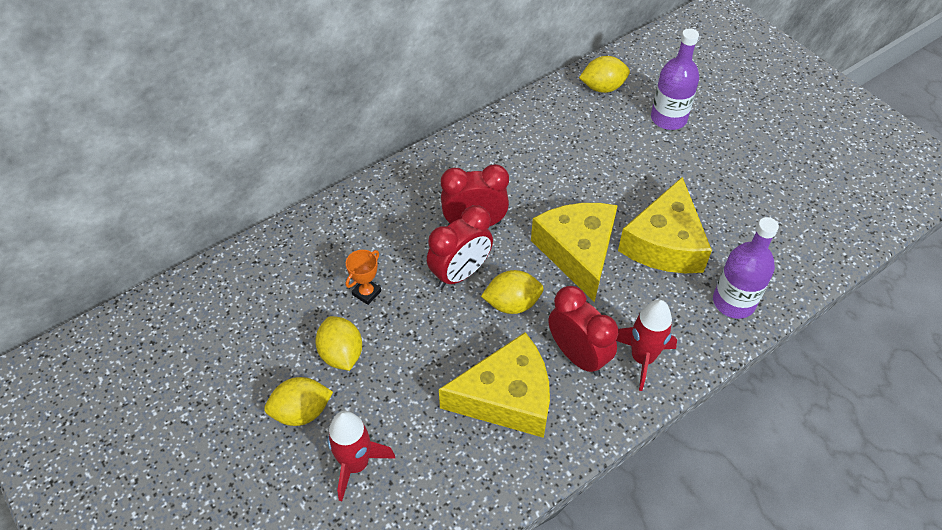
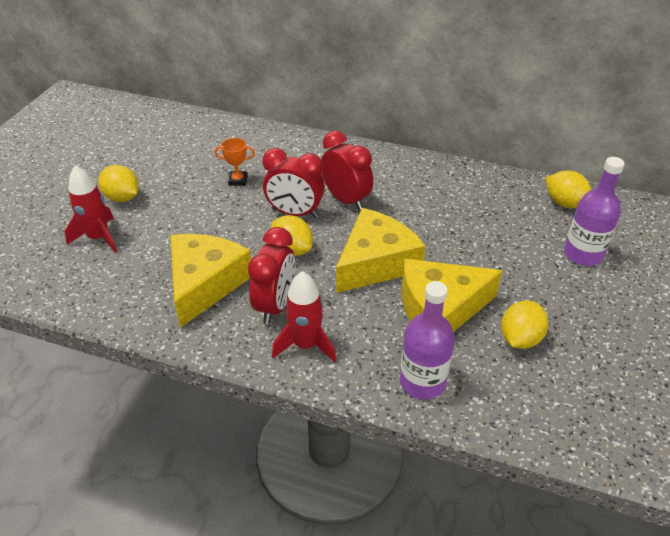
camera: 55 degrees right, 10 degrees down
yellow lemon [315,316,362,371] -> yellow lemon moved to [501,300,548,349]
yellow cheese [439,332,550,438] -> yellow cheese turned 120 degrees counterclockwise [171,234,251,328]

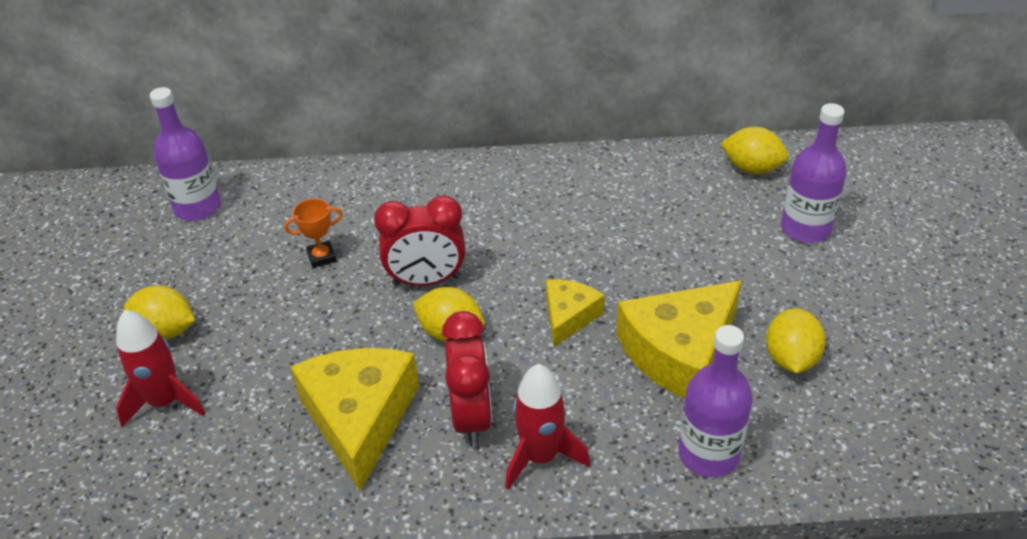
camera: 20 degrees left, 0 degrees up
red clock [321,131,373,211] -> none
yellow cheese [336,208,426,293] -> yellow cheese [546,279,605,347], size x0.55
none -> purple bottle [150,87,221,221]

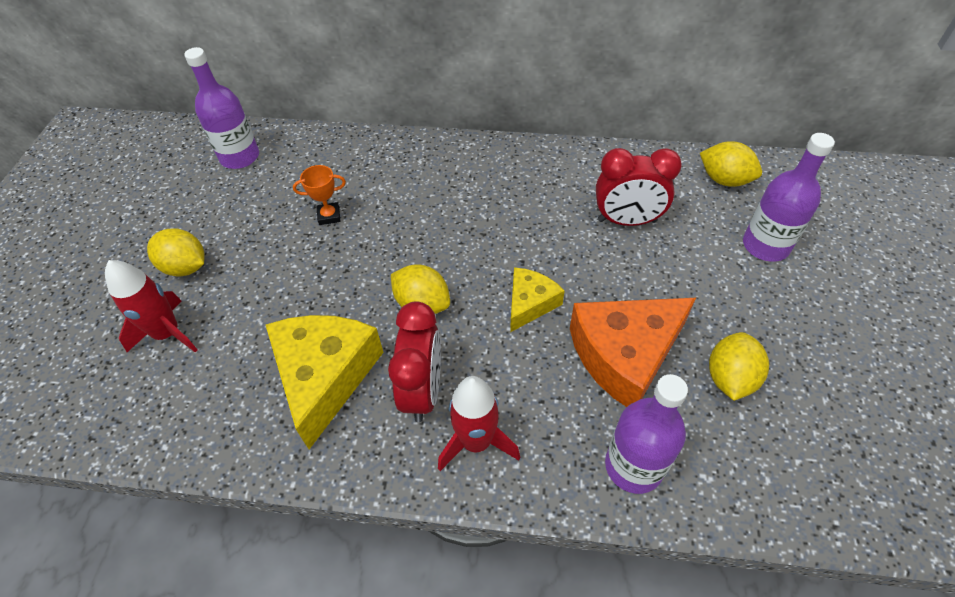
camera: 10 degrees right, 10 degrees up
red clock [374,195,465,286] -> red clock moved to [596,148,682,226]
yellow cheese [616,280,742,398] -> orange cheese [570,298,696,407]

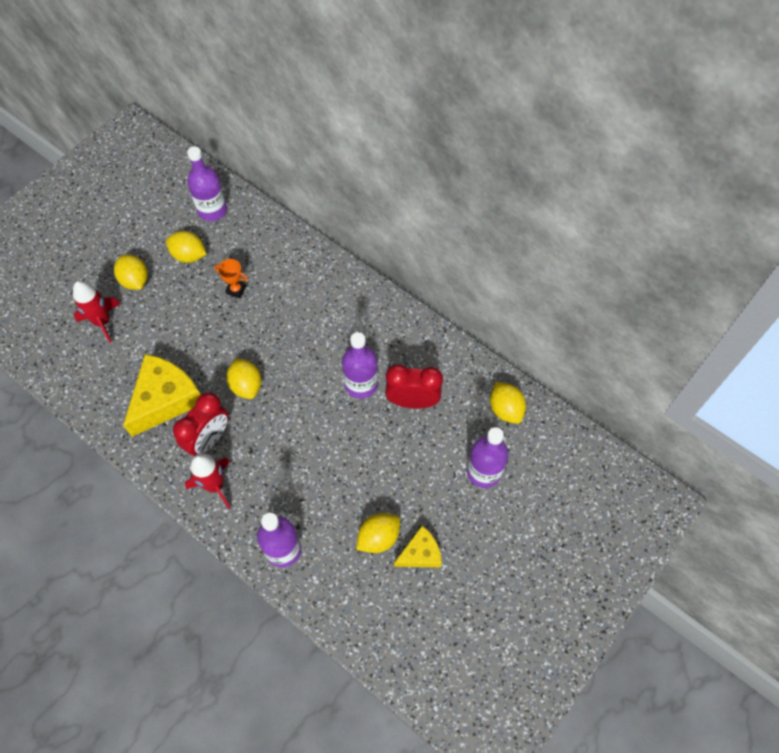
camera: 30 degrees right, 10 degrees up
yellow cheese [510,267,565,332] -> yellow cheese moved to [394,526,442,567]
orange cheese [570,298,696,407] -> none
red clock [596,148,682,226] -> red clock turned 150 degrees clockwise [385,364,443,409]
none -> yellow lemon [166,231,206,263]
none -> purple bottle [342,332,378,399]

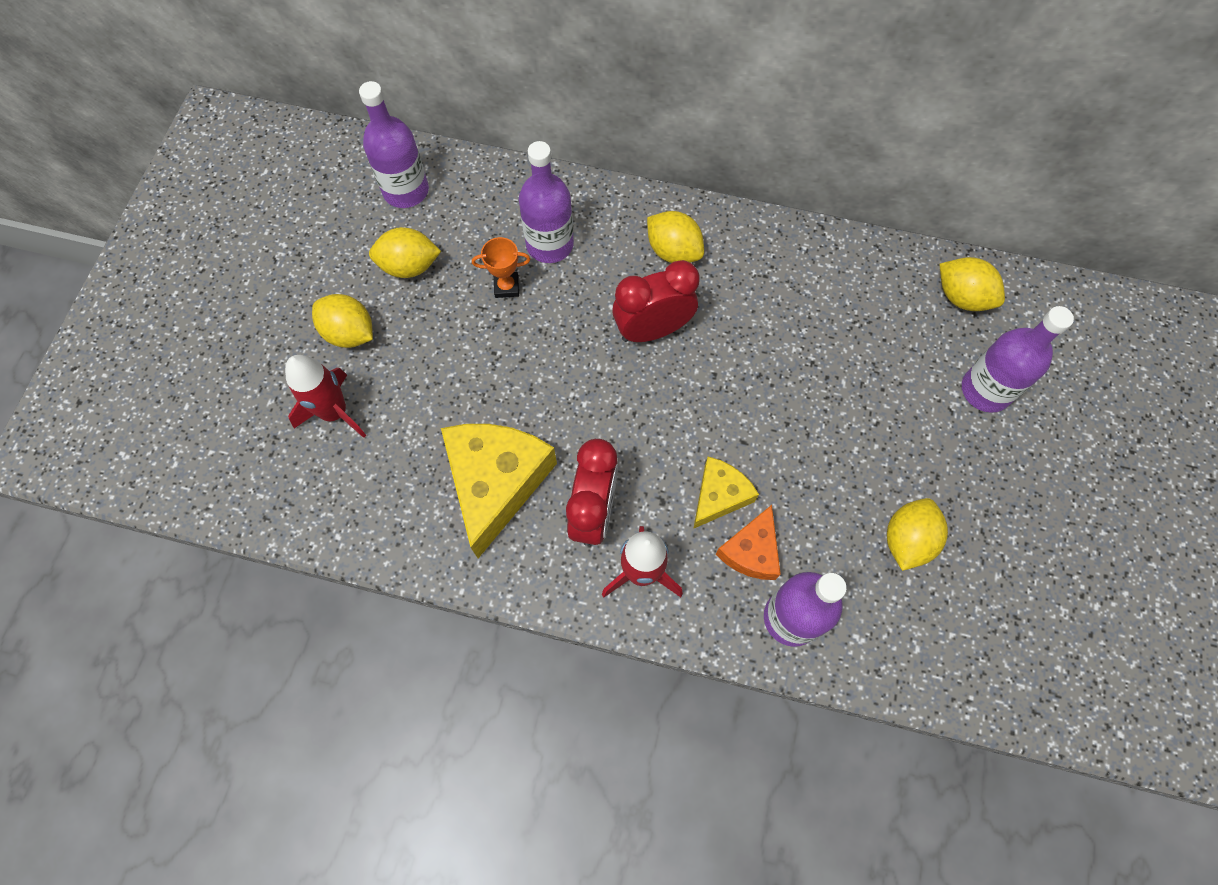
camera: 25 degrees left, 5 degrees up
yellow lemon [227,358,262,399] -> yellow lemon moved to [647,211,704,263]
purple bottle [342,332,378,399] -> purple bottle moved to [519,141,574,263]
red clock [385,364,443,409] -> red clock moved to [613,260,700,342]
yellow cheese [394,526,442,567] -> yellow cheese moved to [693,457,759,529]
none -> orange cheese [716,505,781,580]

